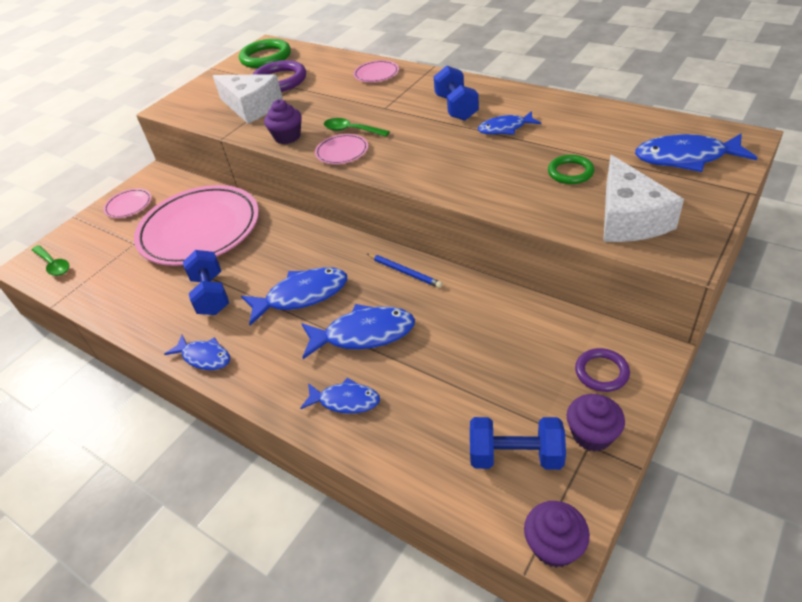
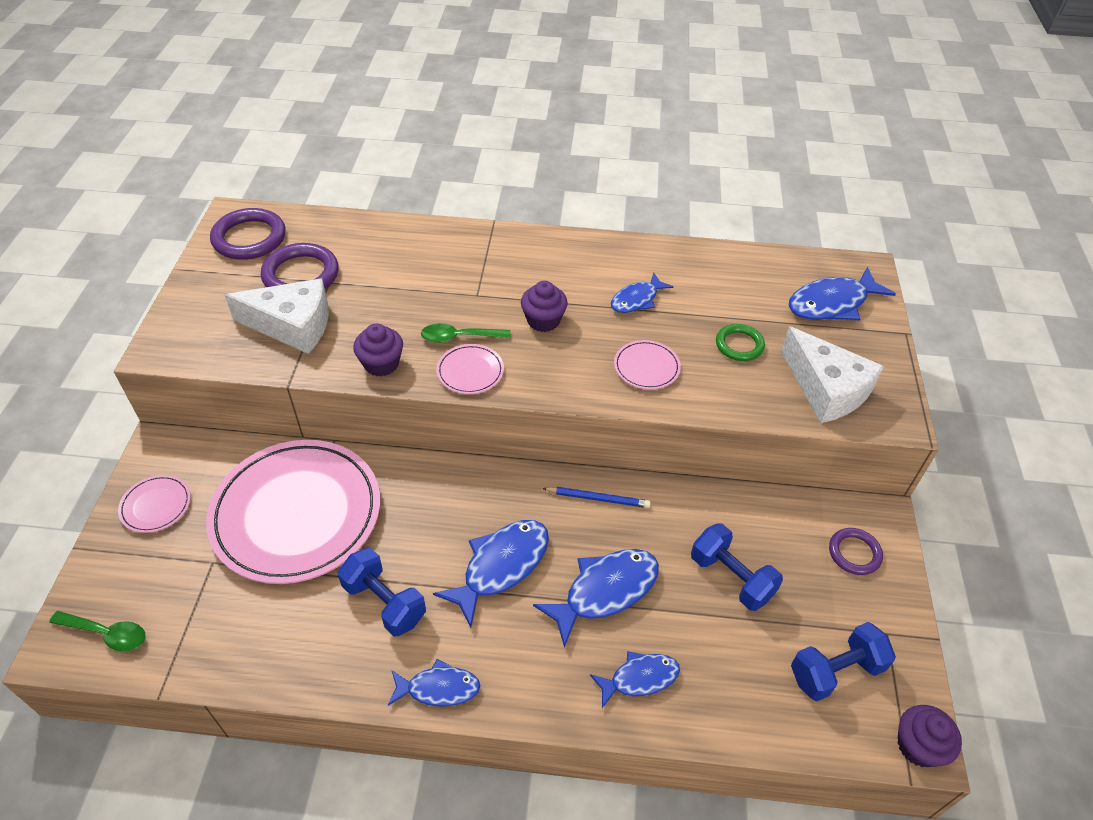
camera: 35 degrees left, 5 degrees up
green ring [239,39,291,68] -> purple ring [210,208,286,260]
pink plate [354,60,399,82] -> pink plate moved to [614,340,681,390]
blue dumbbell [434,66,479,121] -> blue dumbbell moved to [691,523,783,611]
purple cupcake [567,394,625,452] -> purple cupcake moved to [521,281,568,332]

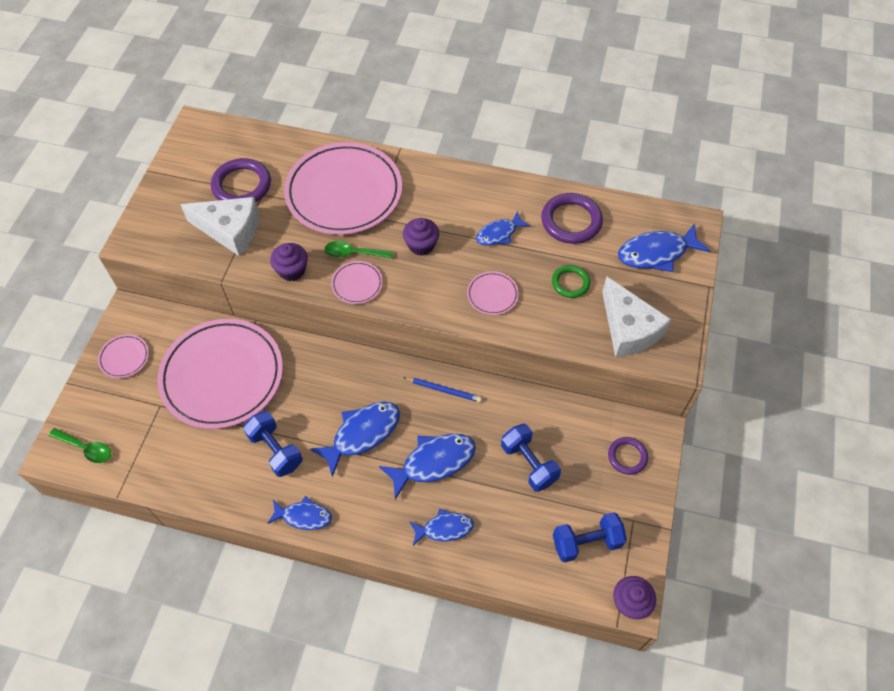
camera: 10 degrees right, 10 degrees up
purple ring [210,208,286,260] -> purple ring moved to [541,193,603,244]
none -> pink plate [284,142,402,235]

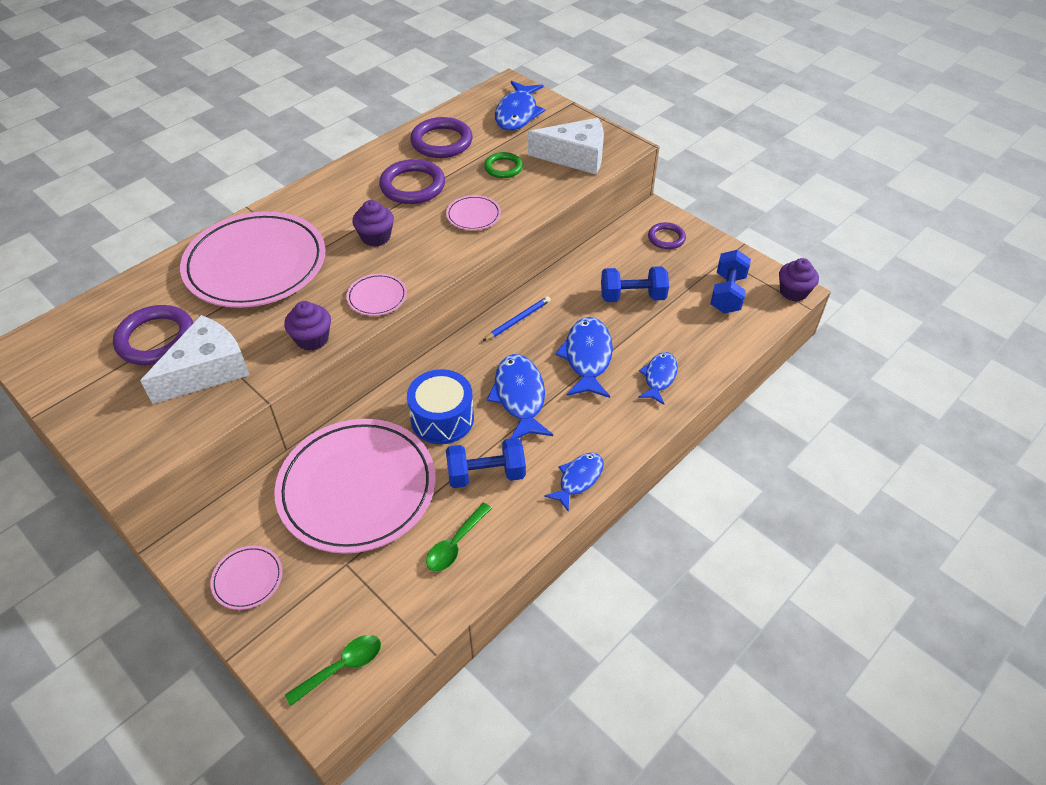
camera: 60 degrees left, 10 degrees down
green spoon [324,241,393,259] -> green spoon moved to [426,502,492,571]
blue fish [476,211,530,246] -> purple ring [379,159,445,204]
none -> blue drum [407,369,474,444]

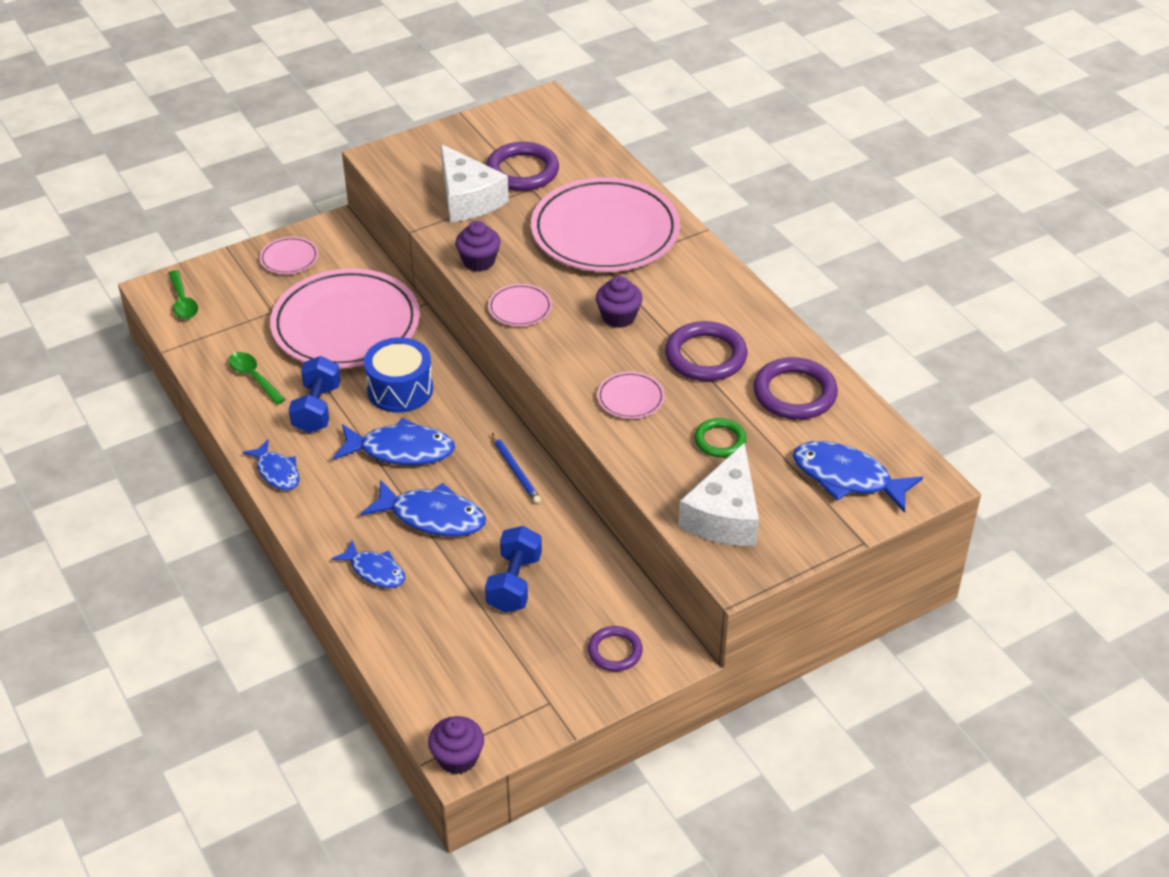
camera: 105 degrees right, 5 degrees down
blue dumbbell [710,250,751,313] -> none

